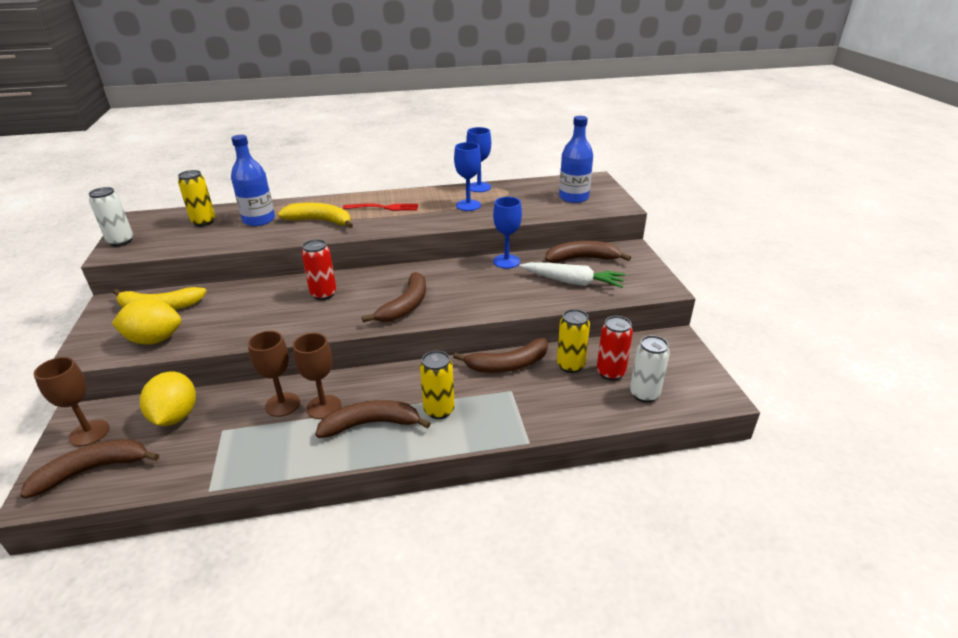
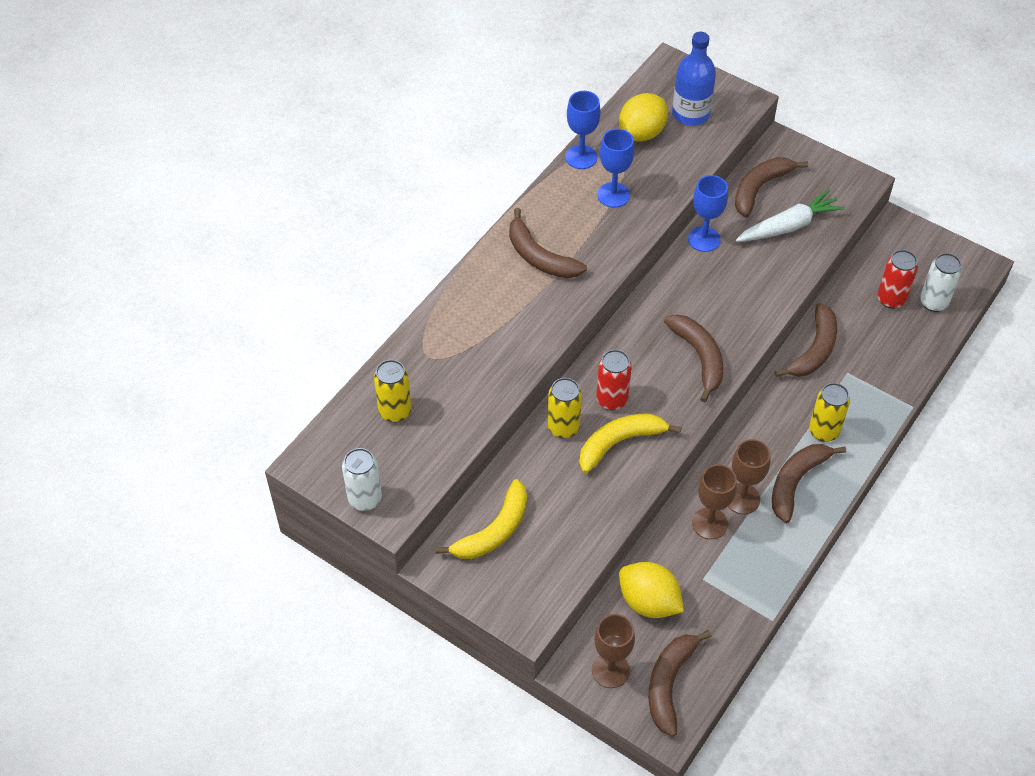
camera: 45 degrees left, 20 degrees up
yellow lemon [112,298,181,345] -> yellow lemon moved to [619,93,668,142]
blue bottle [231,135,275,226] -> none
yellow banana [278,203,353,228] -> yellow banana moved to [579,413,682,473]
red fork [343,203,418,211] -> brown banana [509,208,587,278]
yellow can [557,309,590,373] -> yellow can moved to [548,378,582,439]

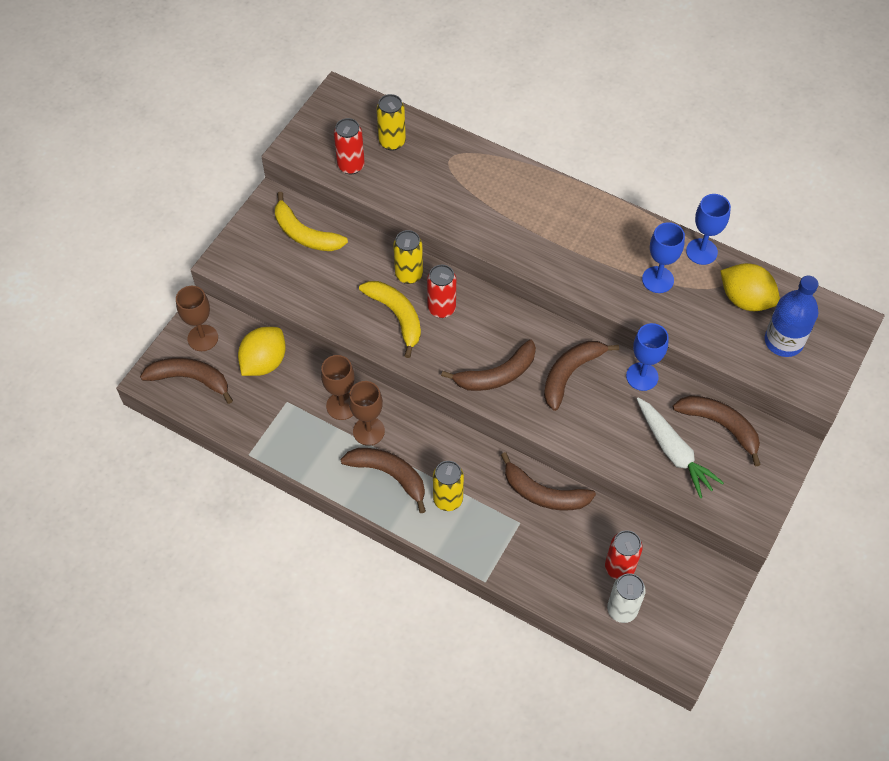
camera: 85 degrees right, 5 degrees up
white can [342,448,382,511] -> none
brown banana [509,208,587,278] -> brown banana moved to [544,341,619,411]
none -> red can [334,118,365,174]

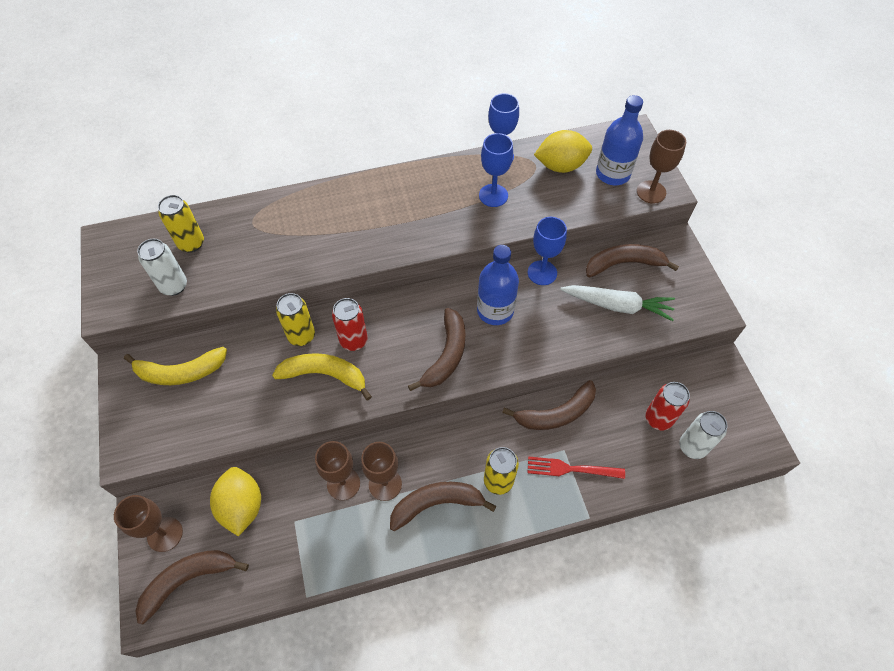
camera: 45 degrees left, 0 degrees up
red can [334,118,365,174] -> white can [137,239,187,296]
brown banana [544,341,619,411] -> blue bottle [477,245,519,325]
none -> red fork [528,456,625,479]
none -> brown goblet [637,130,686,204]

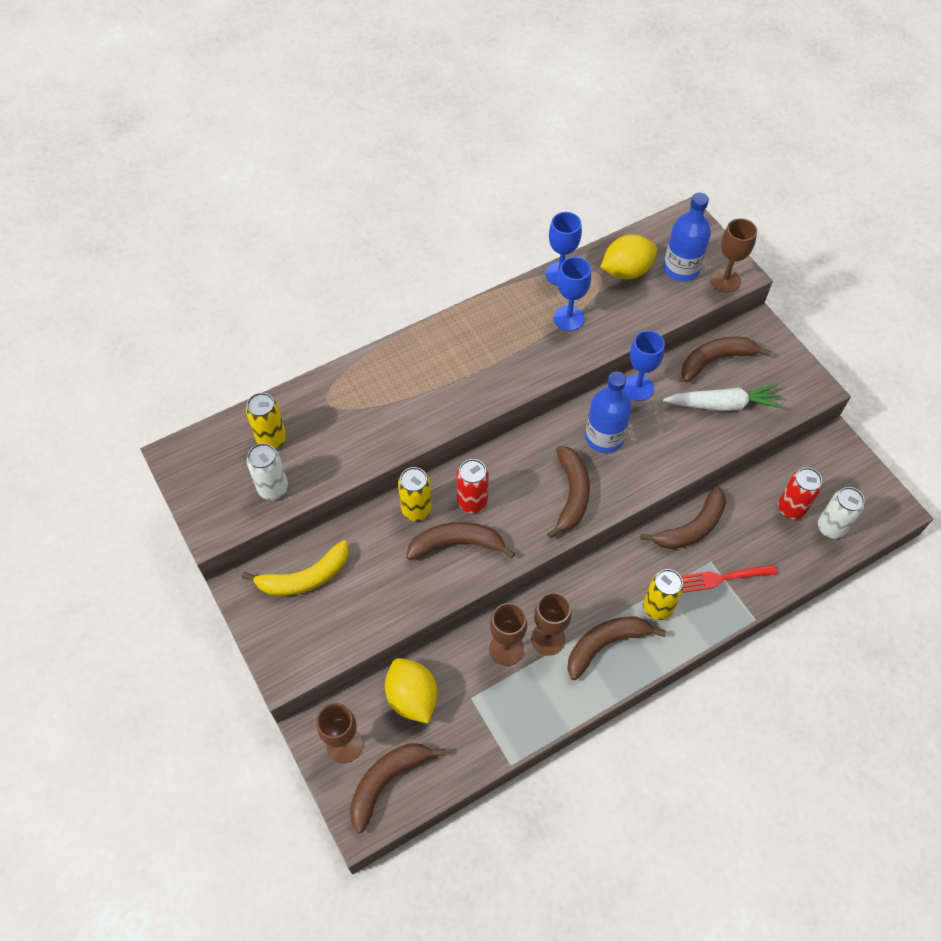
camera: 15 degrees left, 0 degrees up
yellow banana [272,353,372,400] -> brown banana [406,522,515,560]

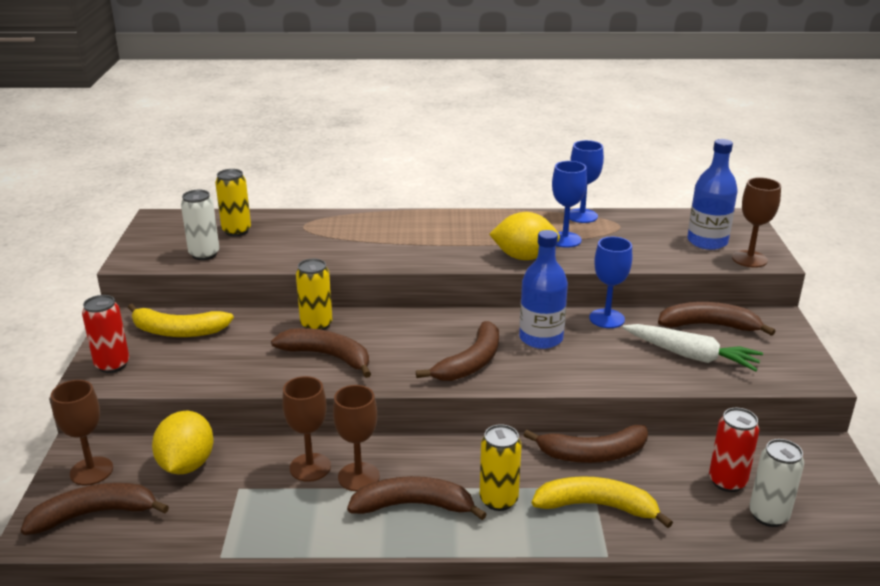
camera: 30 degrees right, 30 degrees down
red can [457,459,489,513] -> red can moved to [82,295,129,373]
yellow lemon [601,234,657,280] -> yellow lemon moved to [489,212,560,260]
red fork [681,565,777,593] -> yellow banana [532,476,673,528]

